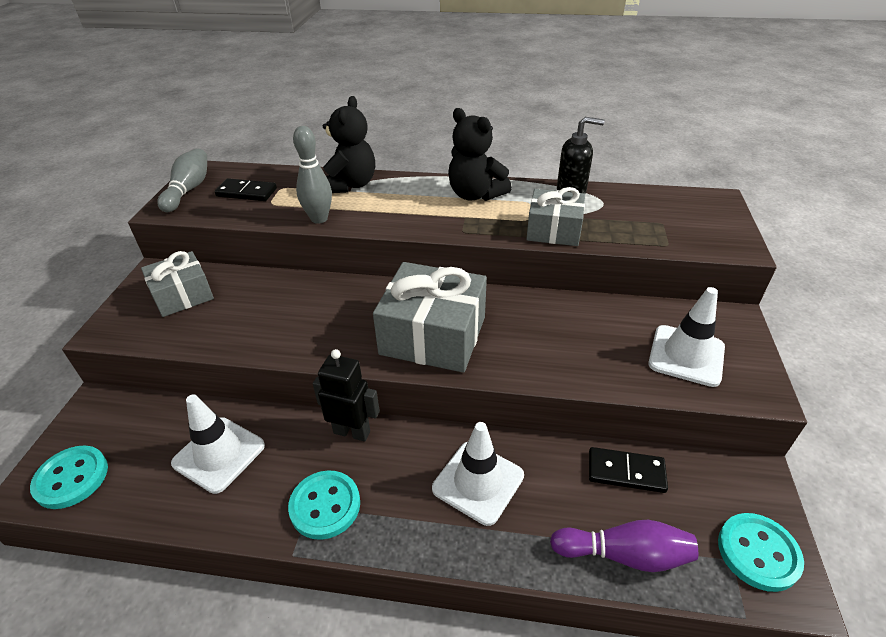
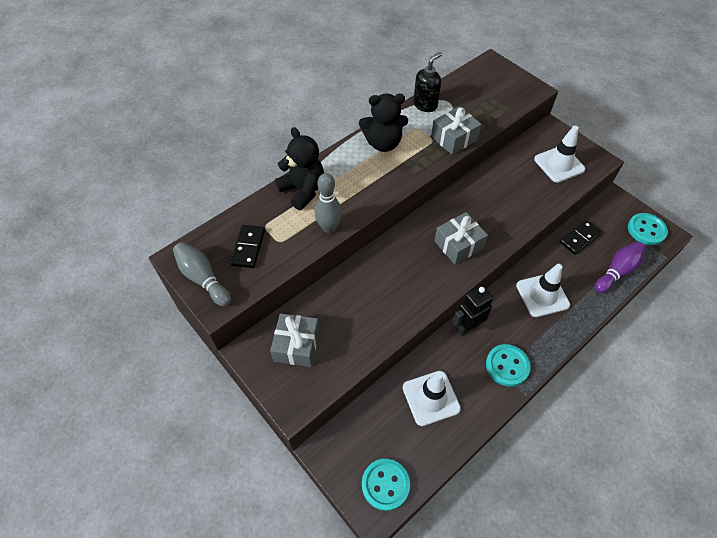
camera: 50 degrees left, 15 degrees up
black domino [215,178,277,201] -> black domino turned 45 degrees counterclockwise [230,225,265,268]
grey gift [373,262,487,373] -> grey gift [434,212,488,265], size x0.62

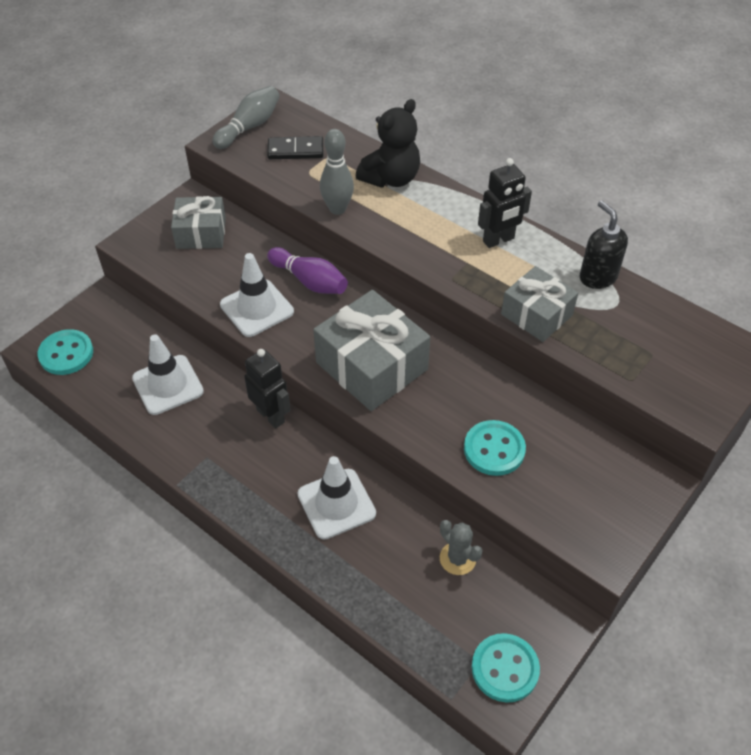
camera: 80 degrees right, 5 degrees down
black teddy bear [359,93,408,152] -> black robot [478,158,532,248]
black soap dispenser [413,52,442,112] -> black soap dispenser turned 150 degrees counterclockwise [580,201,628,289]
grey gift [434,212,488,265] -> grey gift [313,290,430,411], size x1.60
turquoise button [486,344,531,387] -> turquoise button moved to [464,420,526,476]
white traffic cone [534,126,586,183] -> white traffic cone moved to [220,253,294,337]
black domino [560,220,602,255] -> grey cactus [440,520,483,575]
purple bowling pin [594,242,646,293] -> purple bowling pin moved to [267,247,348,294]

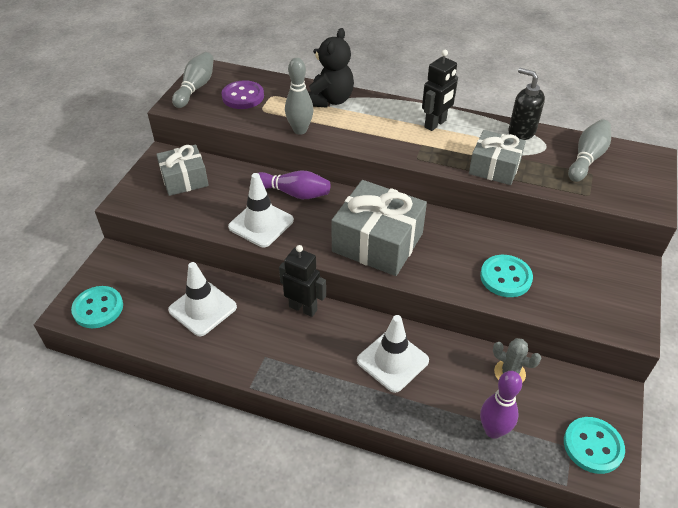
camera: 20 degrees left, 5 degrees down
black domino [267,136,323,159] -> purple button [221,80,264,109]
none -> purple bowling pin [480,371,522,439]
none -> grey bowling pin [568,119,611,182]

